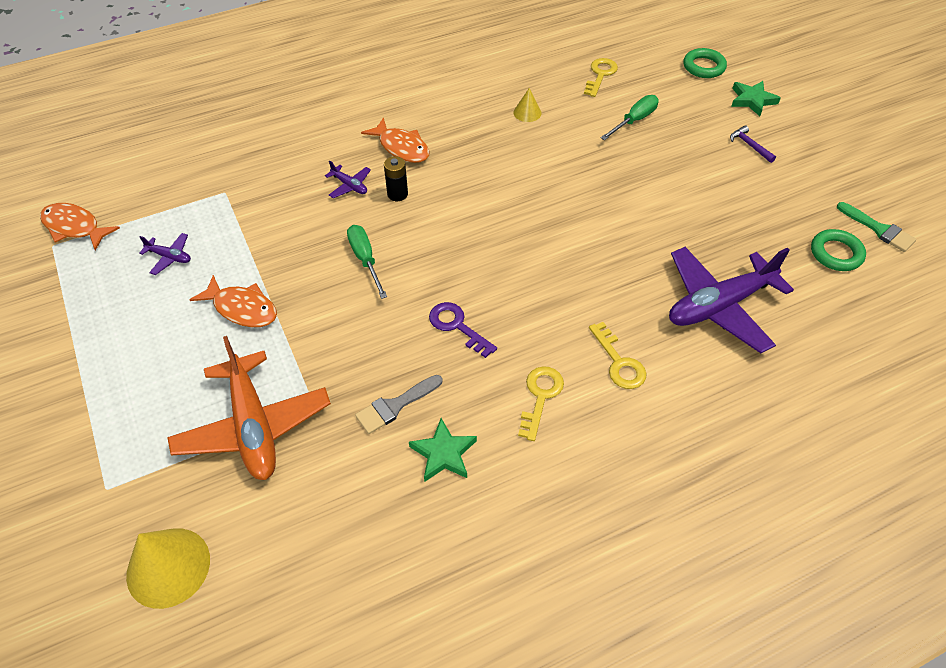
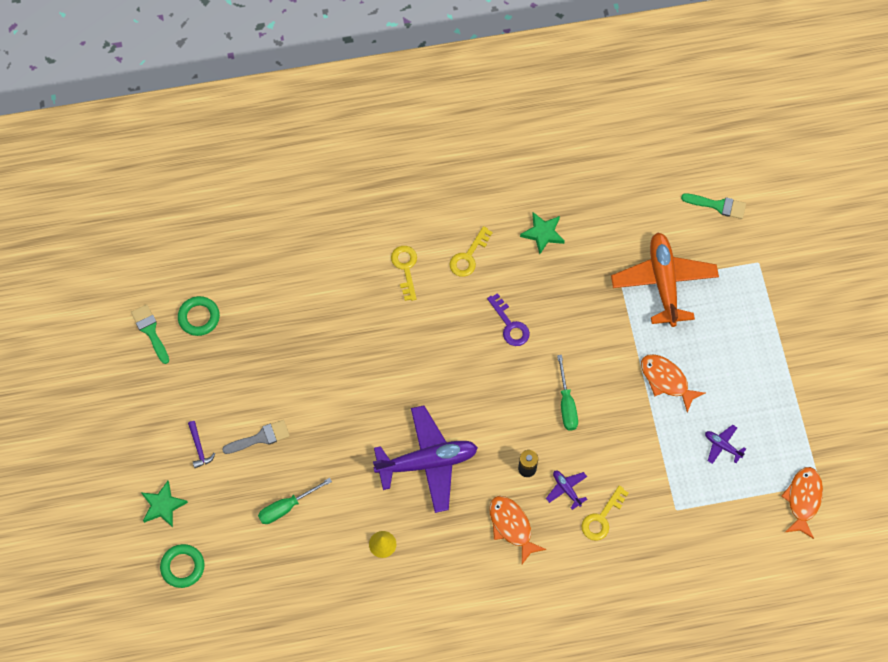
camera: 165 degrees left, 15 degrees up
orange fish [40,203,120,251] -> orange fish turned 120 degrees counterclockwise [781,467,823,539]
yellow cone [126,528,210,609] -> green brush [681,194,746,219]
grey brush [355,375,442,434] -> grey brush moved to [222,420,290,454]
yellow key [584,58,618,97] -> yellow key moved to [581,485,629,541]
purple plane [669,247,794,353] -> purple plane moved to [373,405,478,513]

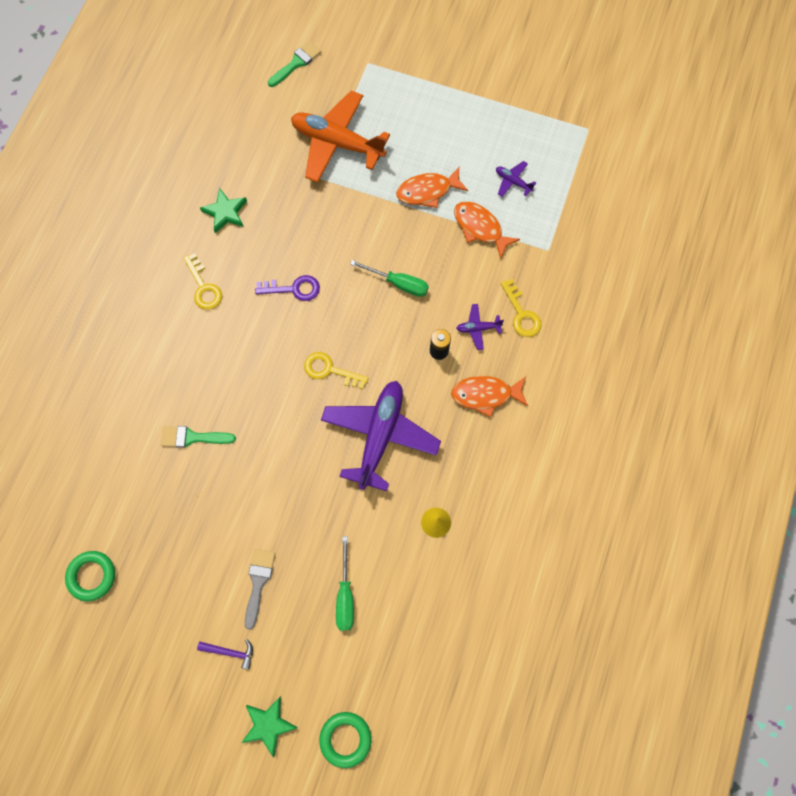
camera: 60 degrees left, 5 degrees up
green brush [131,304,169,364] -> green brush moved to [161,426,236,448]
yellow key [391,246,417,301] -> yellow key moved to [304,352,369,389]
purple plane [705,425,746,464] -> purple plane turned 60 degrees clockwise [496,161,536,197]
orange fish [781,467,823,539] -> orange fish moved to [454,201,520,259]

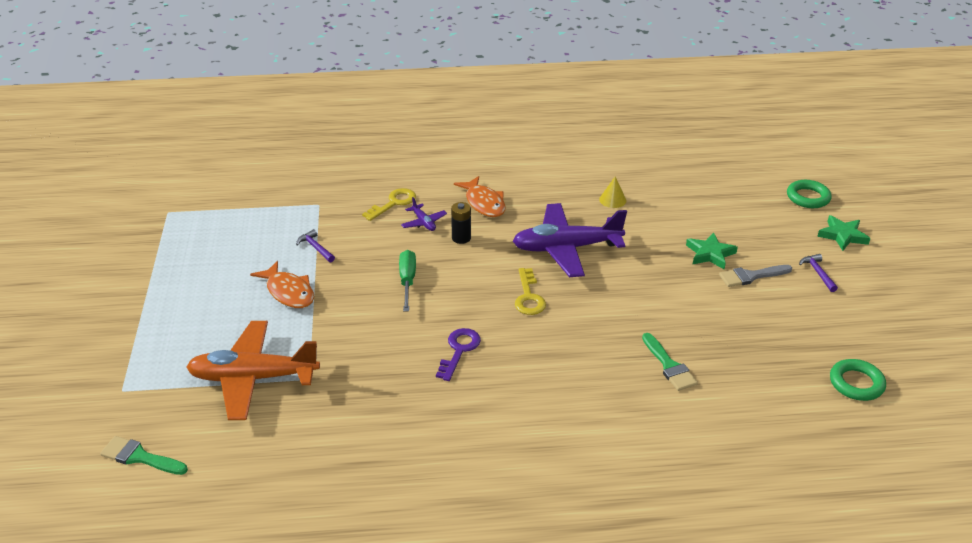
camera: 115 degrees left, 35 degrees down
yellow key [184,253,222,310] -> none
green star [200,188,247,233] -> green star moved to [686,233,738,269]
purple key [255,275,320,301] -> purple key turned 45 degrees clockwise [436,328,481,381]
orange plane [291,91,390,183] -> orange plane turned 90 degrees clockwise [186,321,320,420]
green screwdriver [336,536,354,630] -> none
orange fish [454,201,520,259] -> purple hammer [296,229,335,262]
purple plane [496,161,536,197] -> none

